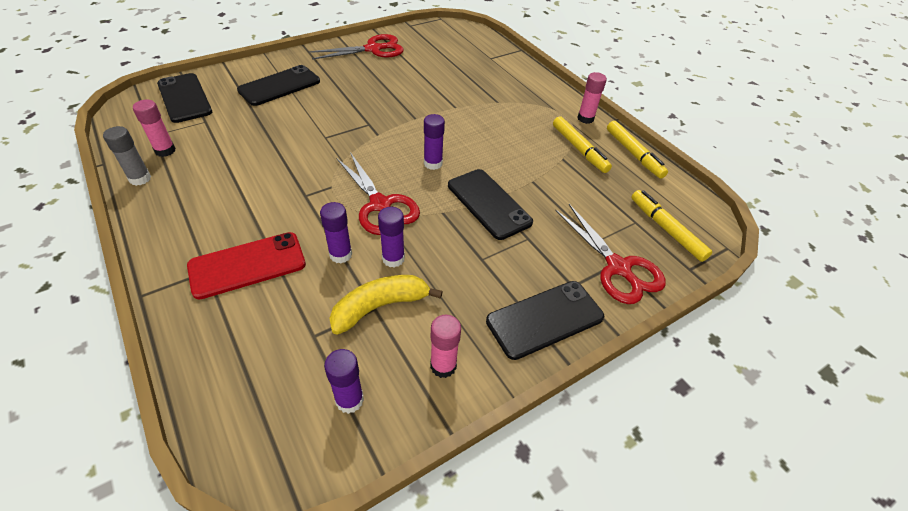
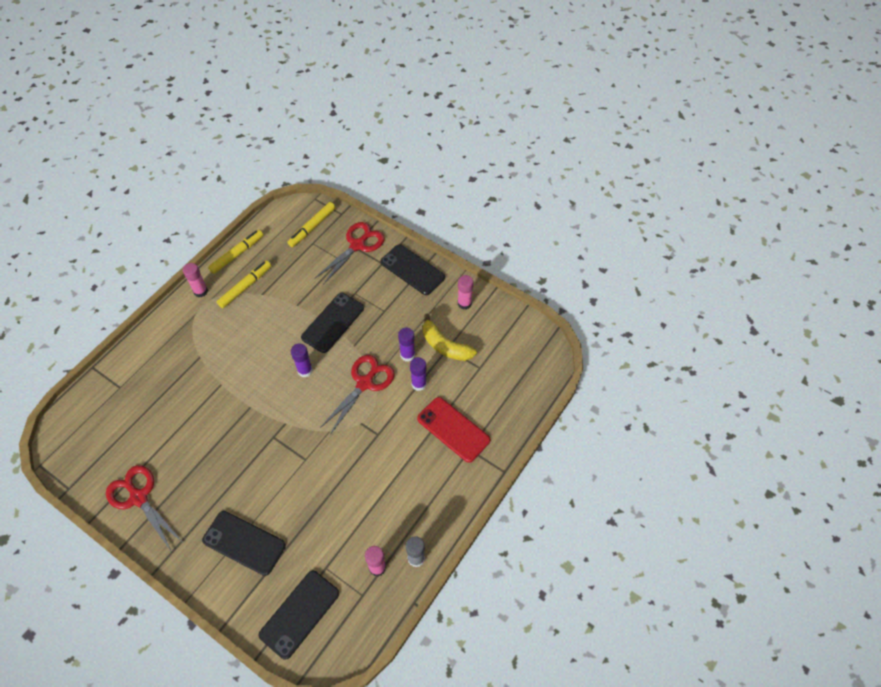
camera: 110 degrees left, 10 degrees up
purple glue stick [324,349,364,414] -> none

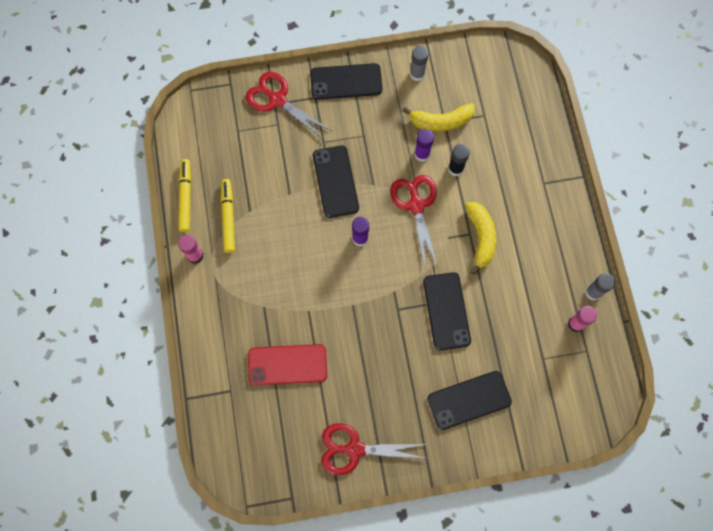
camera: 45 degrees left, 15 degrees up
black phone [259,571,339,660] -> black phone moved to [423,272,471,351]
yellow marker [287,202,336,247] -> none
red scissors [314,222,385,285] -> red scissors turned 45 degrees counterclockwise [246,72,333,140]
purple glue stick [410,357,427,391] -> black glue stick [448,144,470,176]
red phone [417,397,490,463] -> red phone moved to [248,344,327,385]
pink glue stick [458,275,473,310] -> grey glue stick [410,46,429,81]
none -> yellow banana [465,202,496,275]

